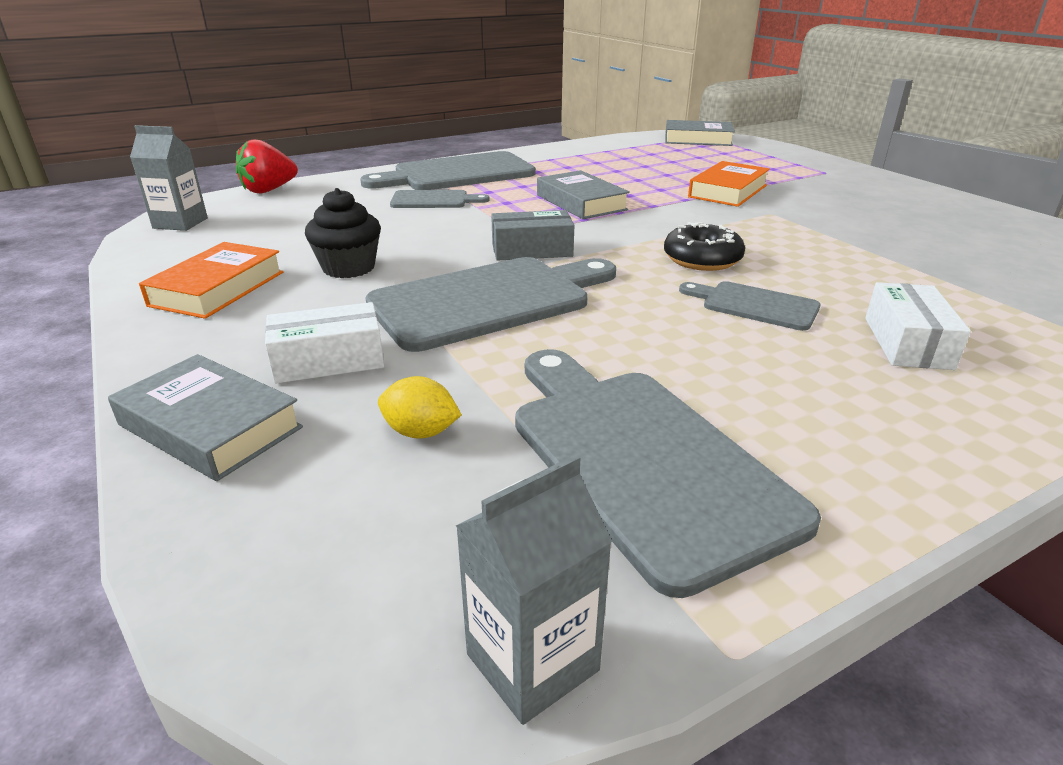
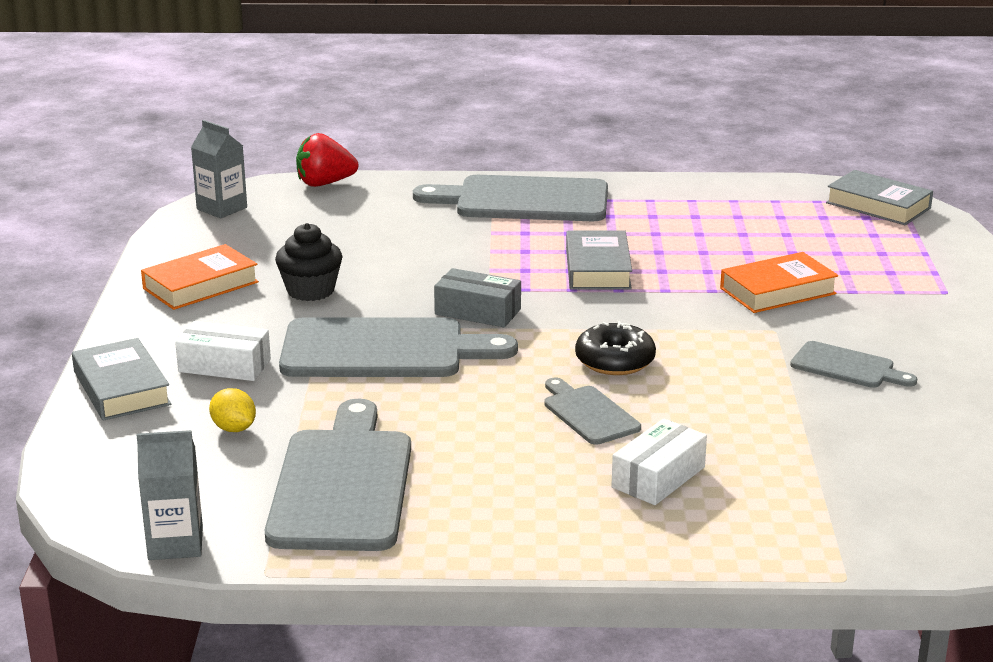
camera: 30 degrees right, 5 degrees down
grey cutting board [390,190,490,208] -> grey cutting board moved to [790,341,917,388]

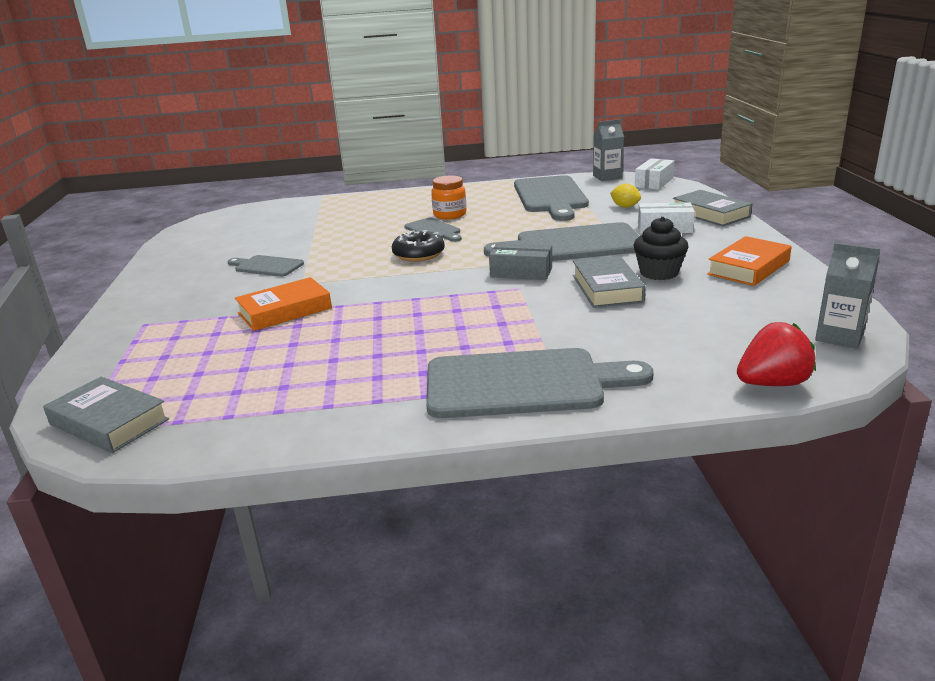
camera: 175 degrees right, 0 degrees up
grey book [566,230,632,290] -> grey book moved to [573,256,646,308]
white box [611,418,707,505] -> white box moved to [635,158,674,190]
none -> orange jar [431,176,466,219]

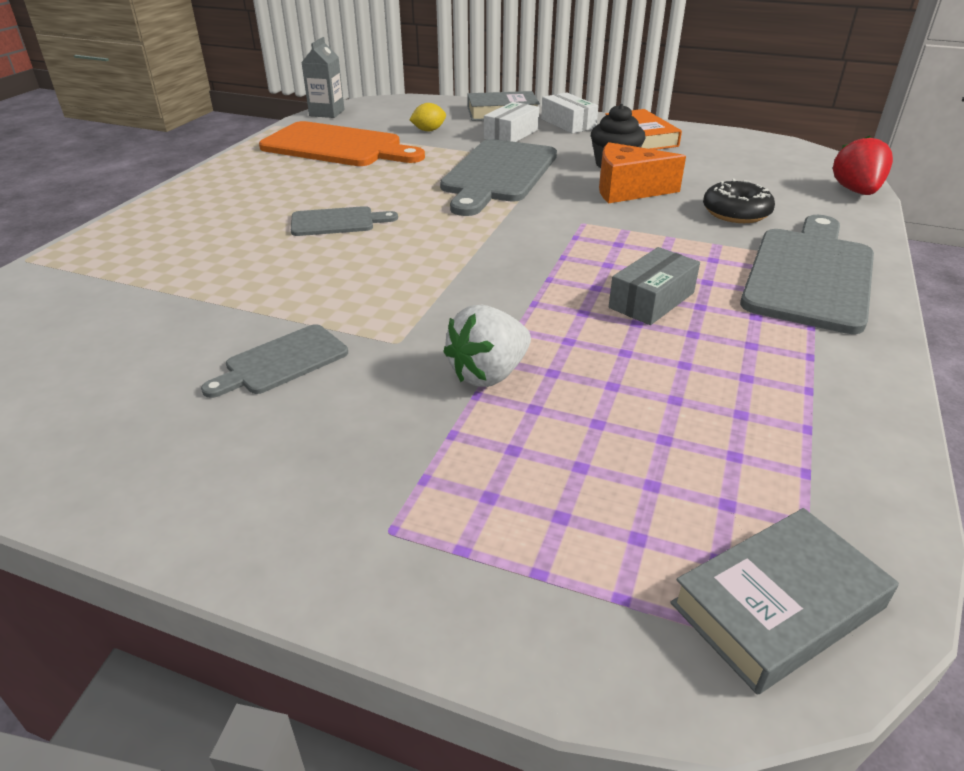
camera: 65 degrees left, 10 degrees up
orange book [235,277,332,331] -> white strawberry [443,305,531,387]
black donut [392,230,445,262] -> black donut moved to [703,179,775,223]
orange jar [431,176,466,219] -> none
grey box [489,243,552,280] -> grey box moved to [609,247,700,325]
grey cutting board [514,175,589,221] -> orange cutting board [259,121,425,166]
grey book [573,256,646,308] -> orange cheese [599,142,686,203]
white box [635,158,674,190] -> white box moved to [541,92,598,134]
grey carton [815,243,880,349] -> none

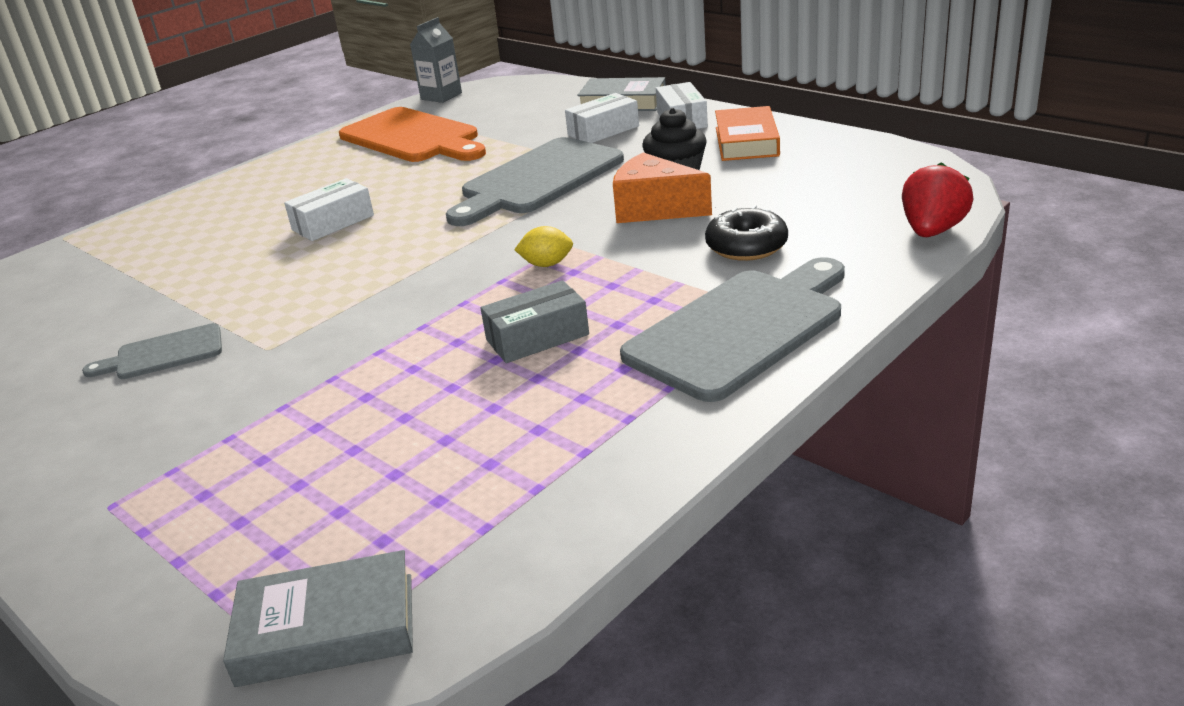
camera: 25 degrees right, 5 degrees down
grey cutting board [291,206,398,236] -> white box [284,178,374,241]
yellow lemon [409,103,446,131] -> yellow lemon moved to [514,226,573,267]
white strawberry [443,305,531,387] -> none

